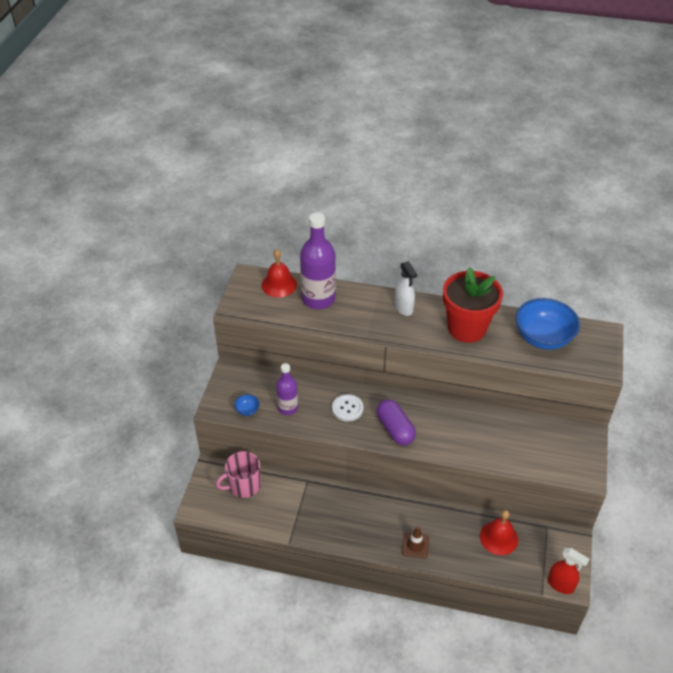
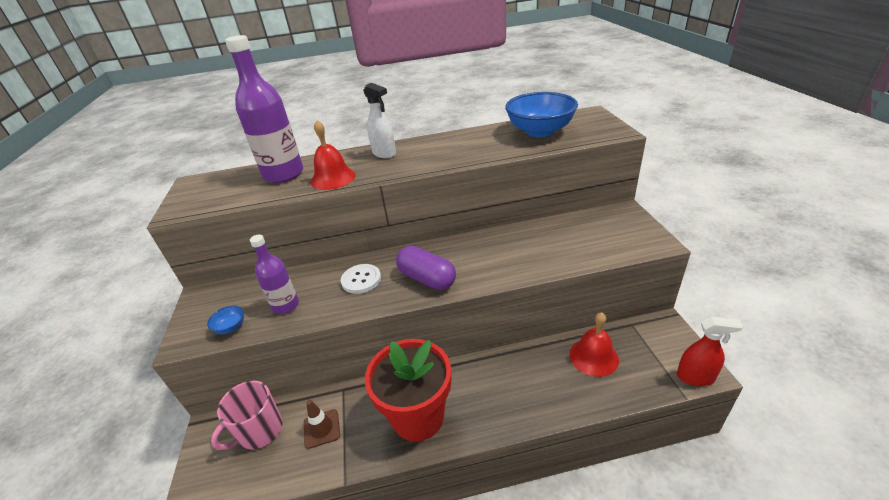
camera: 20 degrees left, 10 degrees down
red bell [261,249,297,298] -> red bell moved to [311,120,356,190]
brown traffic cone [402,526,429,558] -> brown traffic cone moved to [304,400,340,449]
red flower pot [443,267,503,343] -> red flower pot moved to [365,339,451,442]

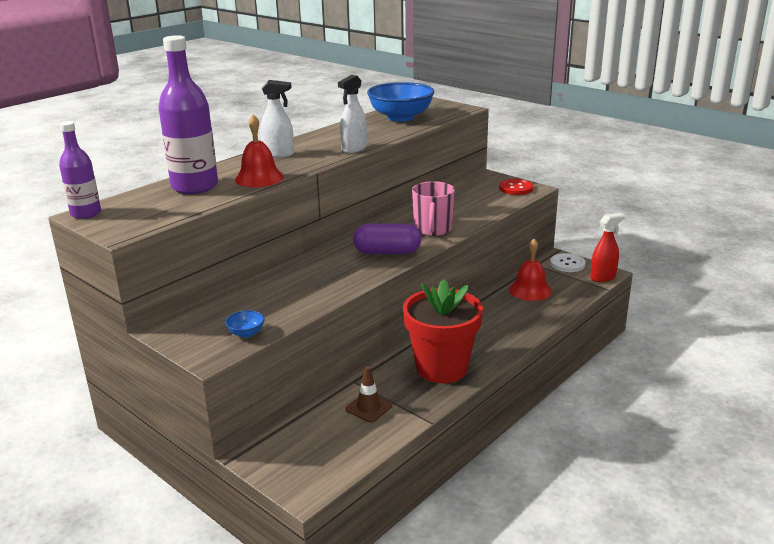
camera: 40 degrees left, 10 degrees down
pink mug [211,381,283,450] -> pink mug moved to [412,181,455,236]
purple bottle [250,235,299,314] -> purple bottle moved to [59,121,101,219]
white button [341,264,381,294] -> white button moved to [550,253,586,272]
none -> white spray bottle [338,75,367,153]
none -> red button [499,179,534,195]

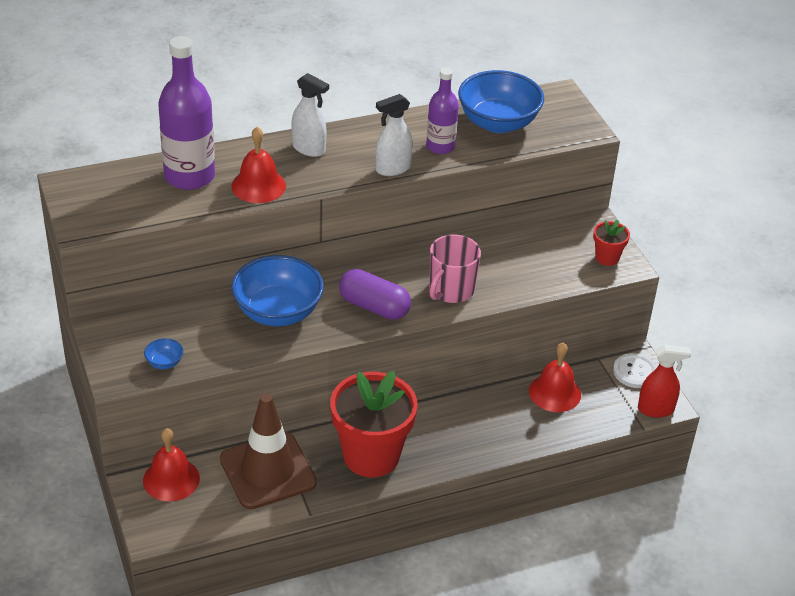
camera: 25 degrees right, 15 degrees up
purple bottle [59,121,101,219] -> purple bottle moved to [426,68,459,154]
brown traffic cone [345,366,392,422] -> brown traffic cone [220,394,317,509], size x2.12
red button [499,179,534,195] -> red flower pot [593,220,630,266]
none -> red bell [143,428,200,501]
none -> blue bowl [231,255,324,326]

